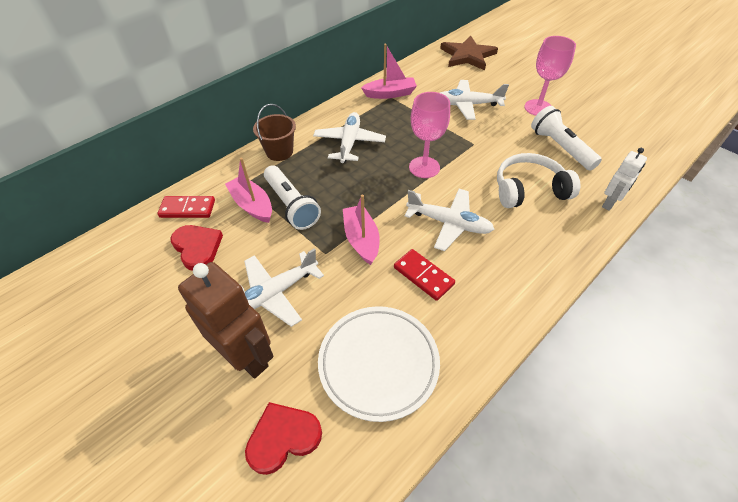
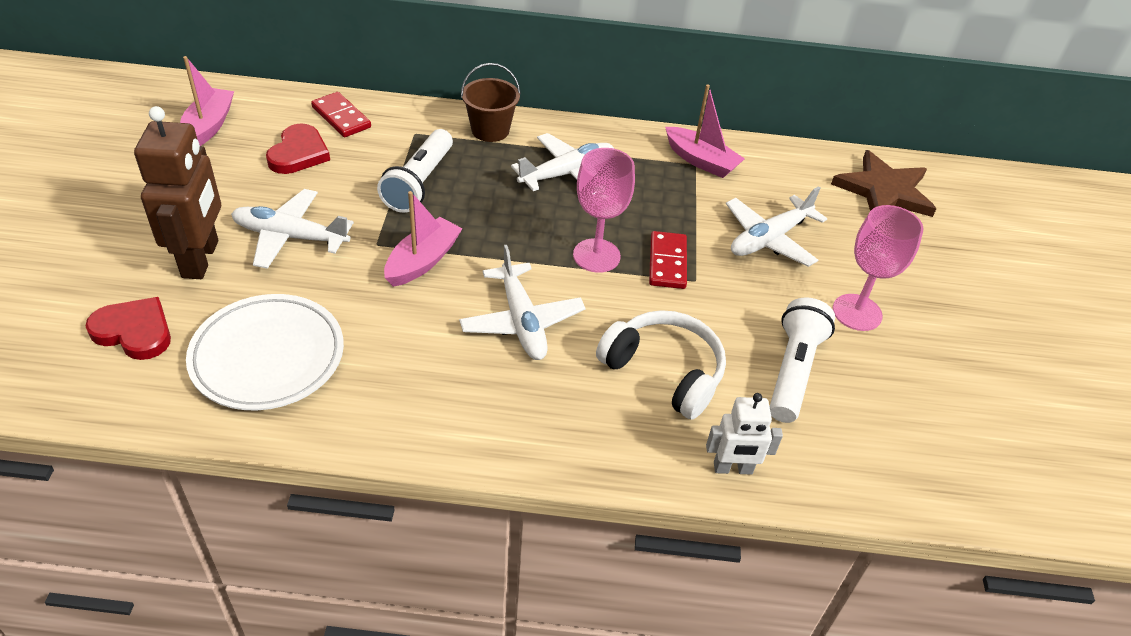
camera: 45 degrees right, 5 degrees down
pink boat [225,158,272,223] -> pink boat moved to [180,56,234,146]
red domino [394,249,455,301] -> red domino moved to [649,231,687,289]
white plane [440,80,509,120] -> white plane turned 90 degrees counterclockwise [726,186,827,267]

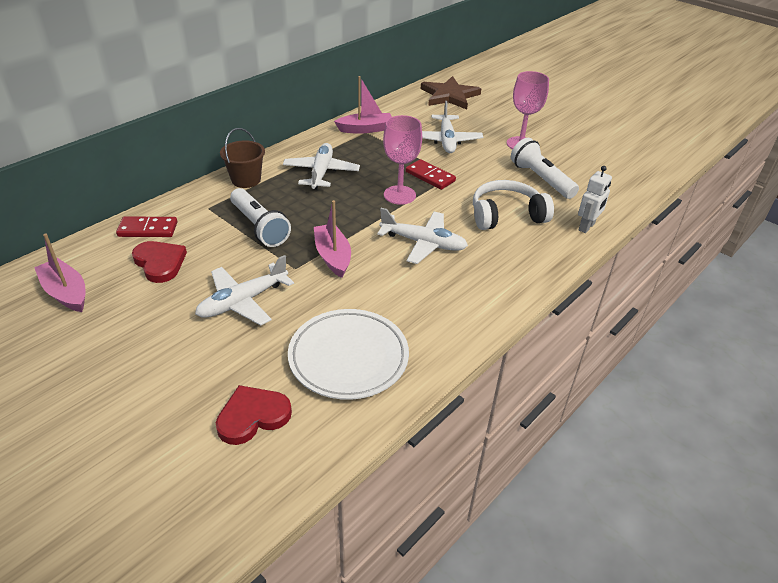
camera: 50 degrees left, 5 degrees down
brown robot [134,106,221,279] -> none

